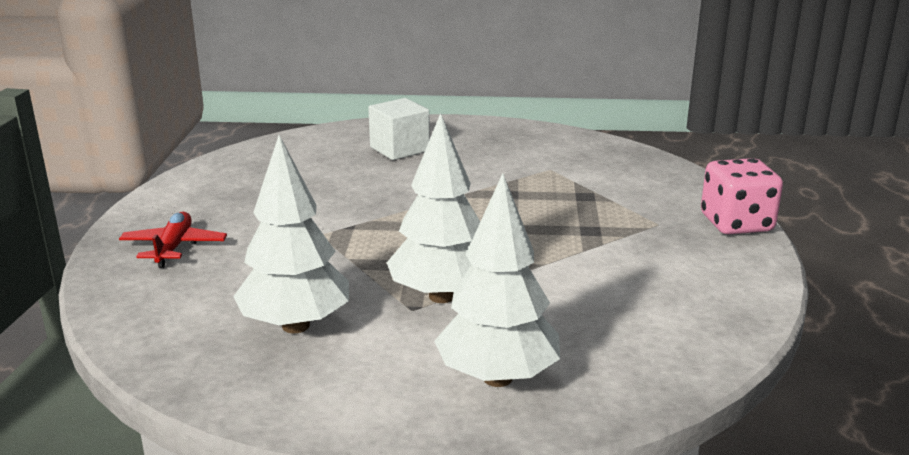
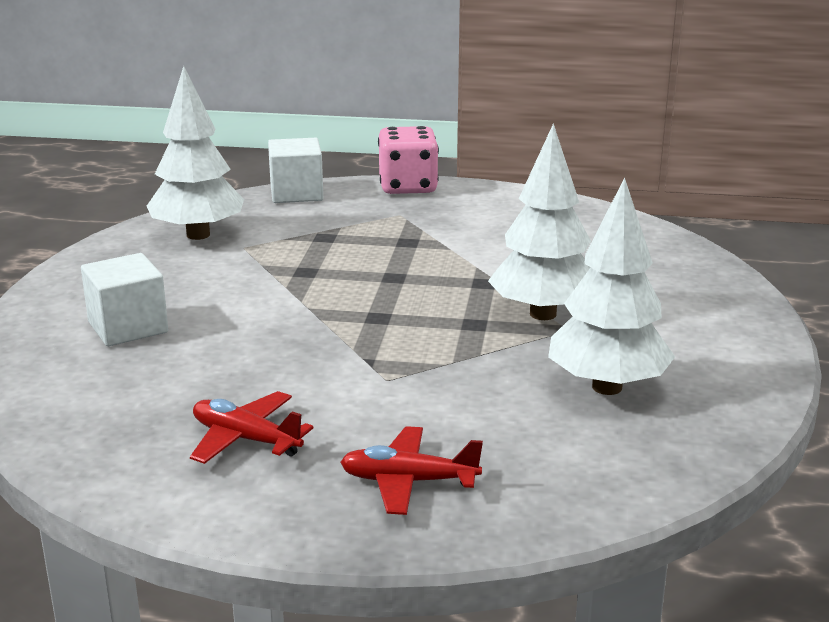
camera: 85 degrees left, 0 degrees up
white tree [434,173,560,387] -> white tree moved to [147,66,244,240]
none -> red plane [190,391,313,464]
none -> white cube [268,138,323,203]

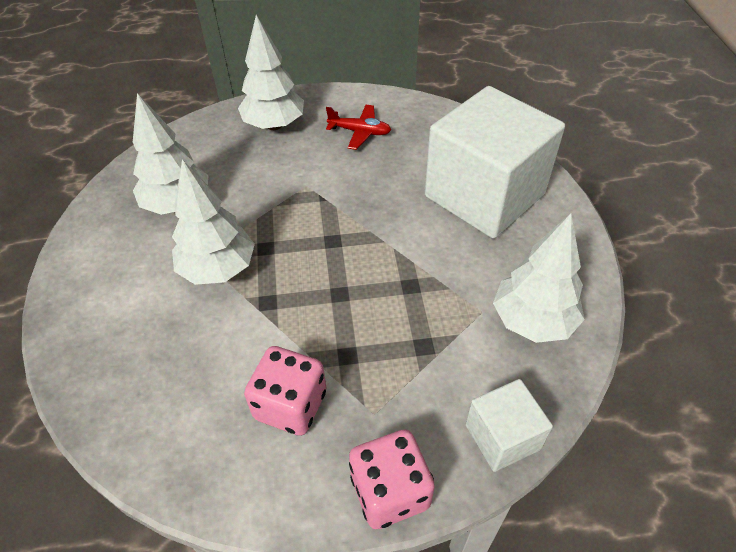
camera: 165 degrees right, 25 degrees up
white cube [81,253,168,346] -> white cube [425,86,565,239], size x2.14
red plane [340,426,483,515] -> white tree [238,15,304,130]
none -> pink dice [244,346,326,436]

